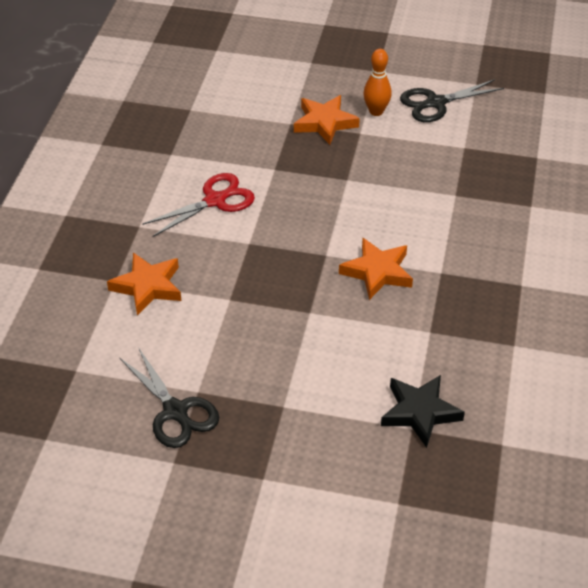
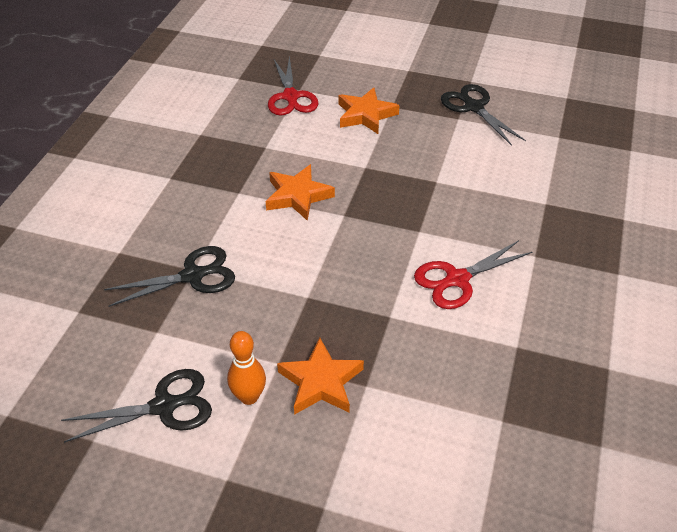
camera: 175 degrees left, 0 degrees up
orange star [107,252,181,316] -> orange star moved to [338,87,400,134]
black star [381,375,465,448] -> red scissors [268,56,319,116]
none -> black scissors [104,246,235,307]

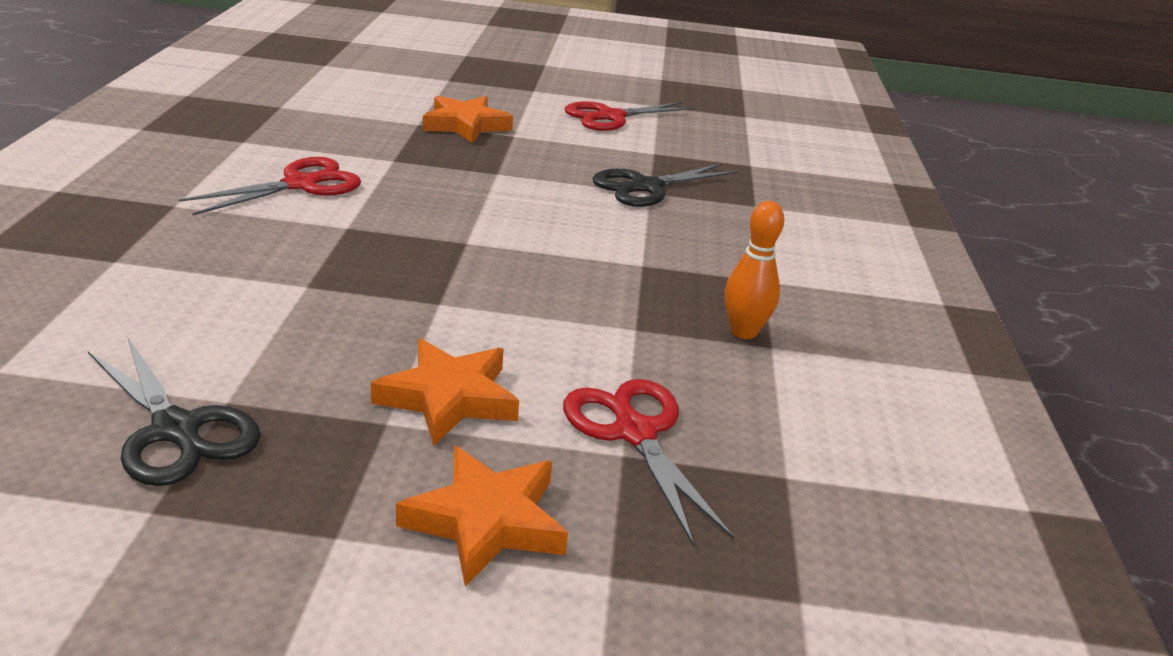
camera: 165 degrees right, 15 degrees down
black scissors [61,369,212,443] -> red scissors [565,101,695,131]
orange bowling pin [227,331,266,405] -> orange bowling pin moved to [725,201,784,339]
orange star [266,164,335,221] -> orange star moved to [396,446,568,587]

